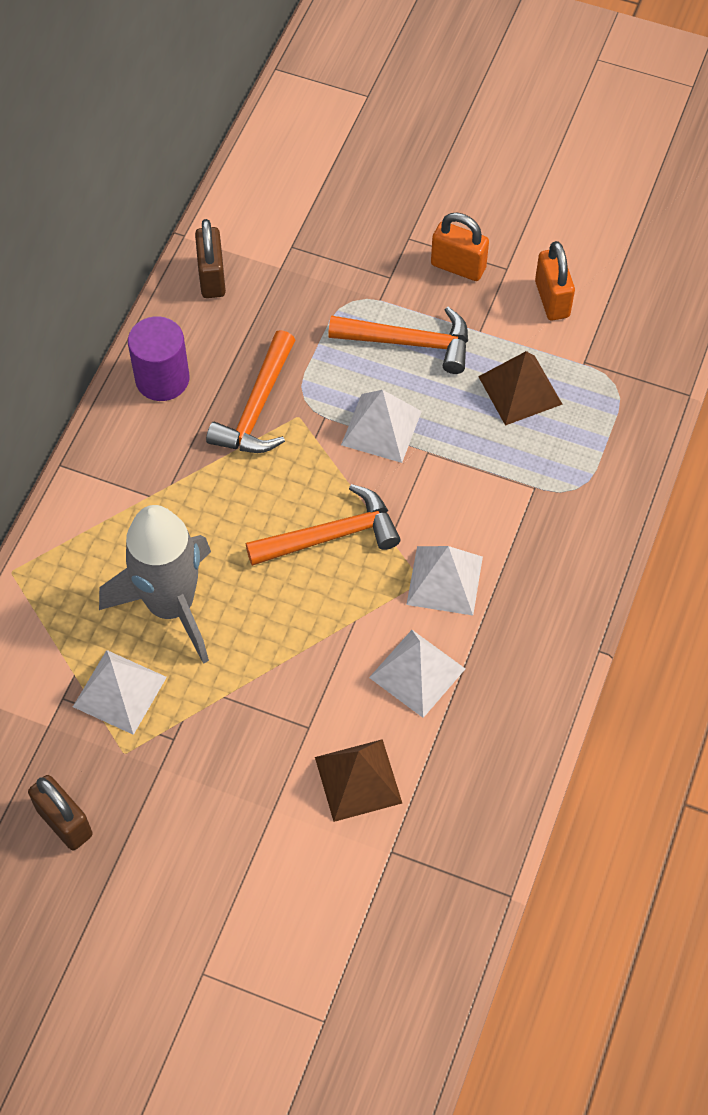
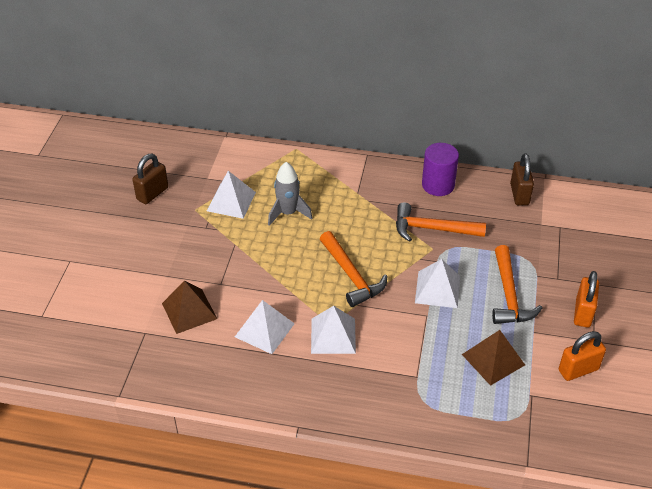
camera: 80 degrees right, 15 degrees down
grey rocket [99,505,211,664] -> grey rocket [268,162,313,226], size x0.60
brown padlock [195,219,226,298] -> brown padlock turned 75 degrees counterclockwise [510,153,534,205]

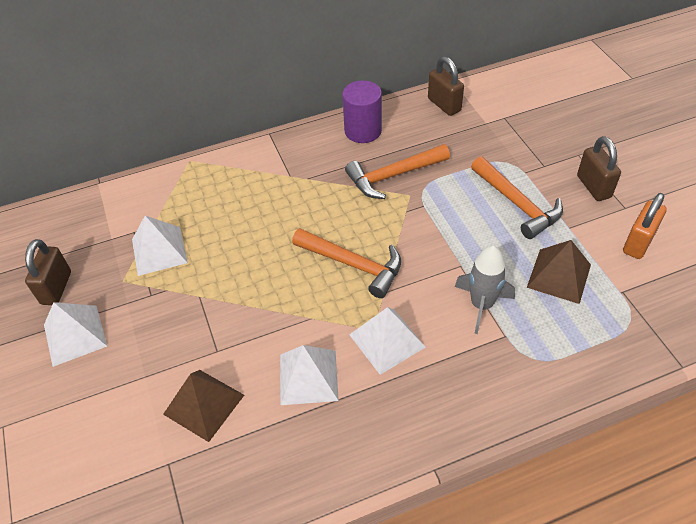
camera: 30 degrees left, 5 degrees up
grey rocket [268,162,313,226] -> grey rocket moved to [455,246,515,334]
white pyramid [415,259,460,308] -> white pyramid moved to [44,302,107,367]
orange padlock [574,271,599,327] -> brown padlock [577,136,621,201]

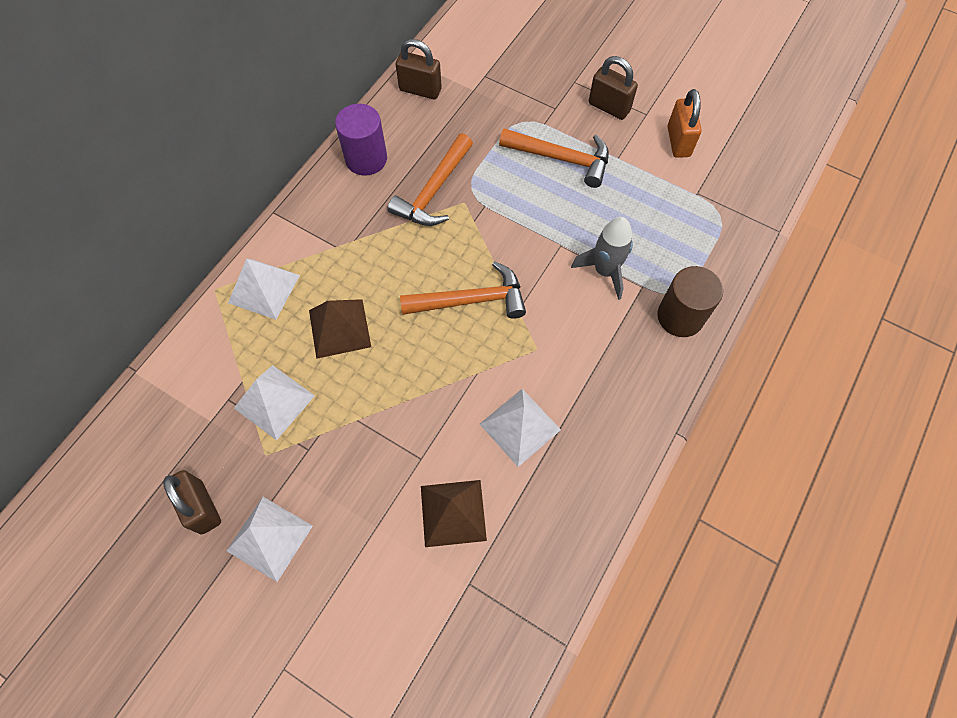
camera: 40 degrees left, 15 degrees up
white pyramid [349,307,426,375] -> white pyramid moved to [228,259,300,320]
brown pyramid [527,240,591,304] -> brown pyramid moved to [309,299,371,359]
none -> brown cylinder [657,266,723,337]

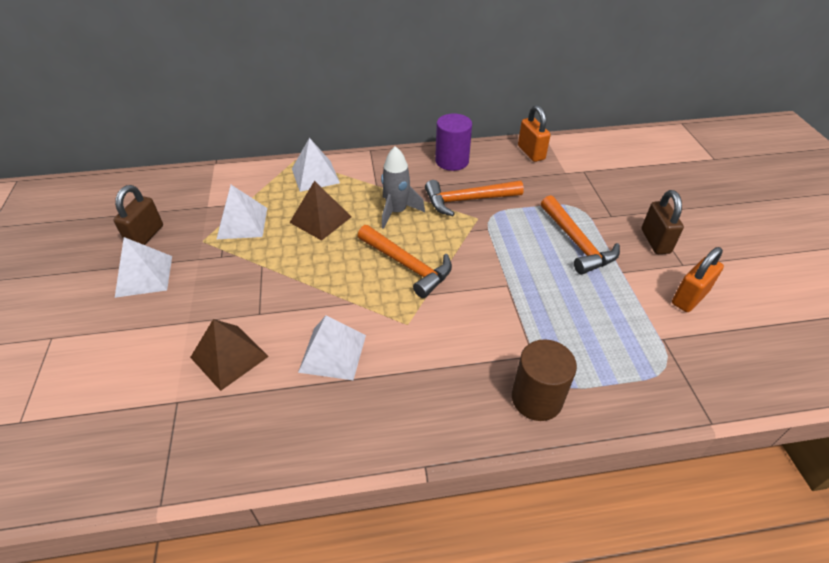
camera: 50 degrees right, 20 degrees down
brown padlock [395,39,442,99] -> orange padlock [518,105,551,162]
grey rocket [571,217,633,300] -> grey rocket moved to [381,146,425,229]

